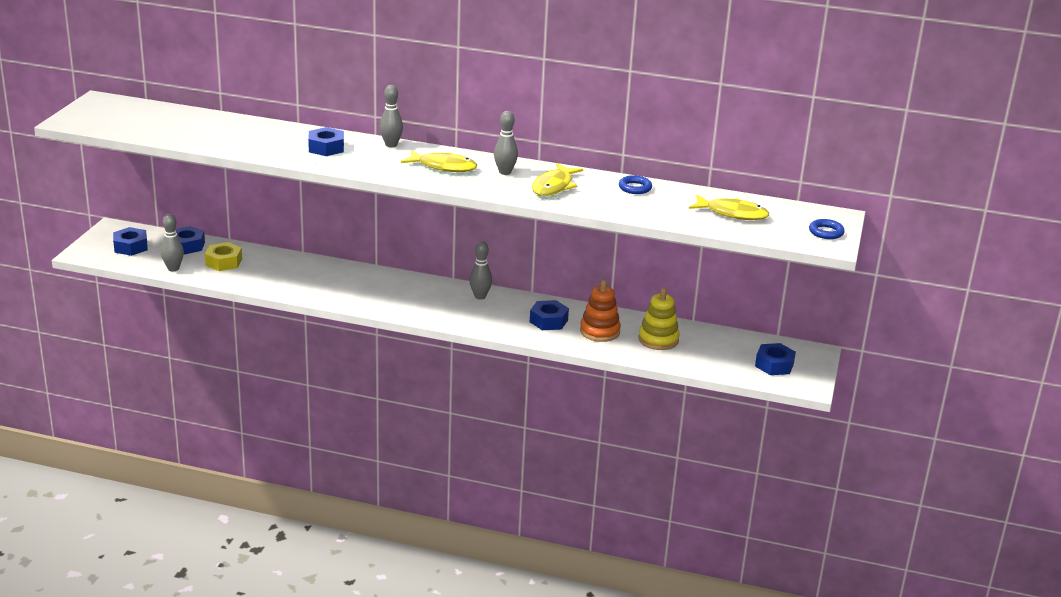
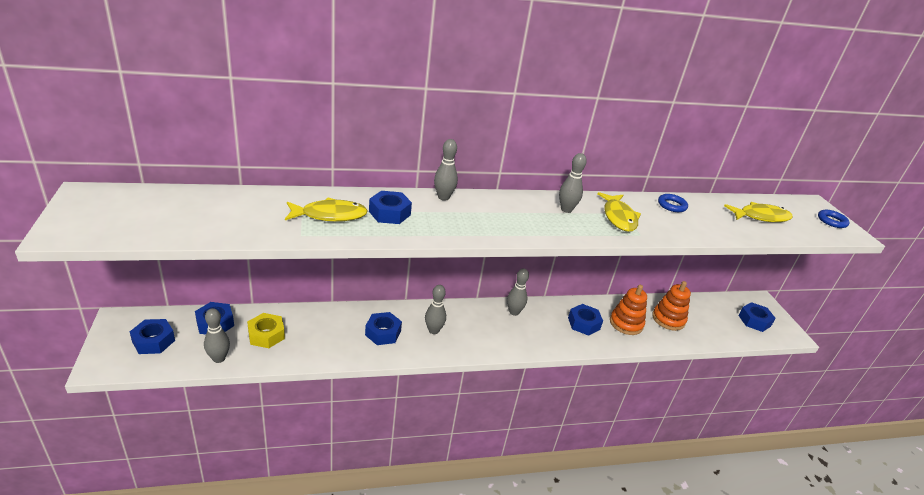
camera: 30 degrees left, 5 degrees up
yellow fish [401,150,477,172] -> yellow fish moved to [285,198,368,222]
yellow stacking toy [638,287,680,350] -> orange stacking toy [652,281,691,331]
none -> blue nut [365,312,402,345]
none -> grey bowling pin [425,285,446,334]

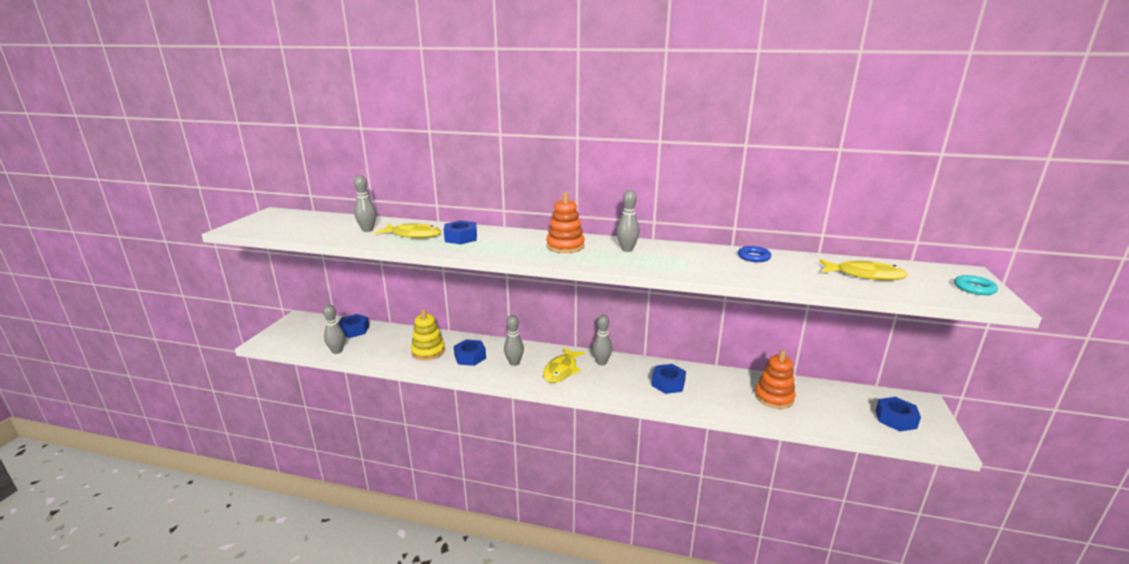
camera: 30 degrees right, 10 degrees down
blue nut [130,319,175,354] -> none
yellow nut [247,313,285,348] -> none
grey bowling pin [434,139,458,201] -> grey bowling pin moved to [354,175,376,232]
yellow fish [597,192,641,232] -> yellow fish moved to [543,347,585,383]
orange stacking toy [610,285,647,335] -> orange stacking toy moved to [546,192,585,253]
blue ring [818,210,850,228] -> turquoise ring [954,275,998,295]
none -> yellow stacking toy [411,309,445,360]

